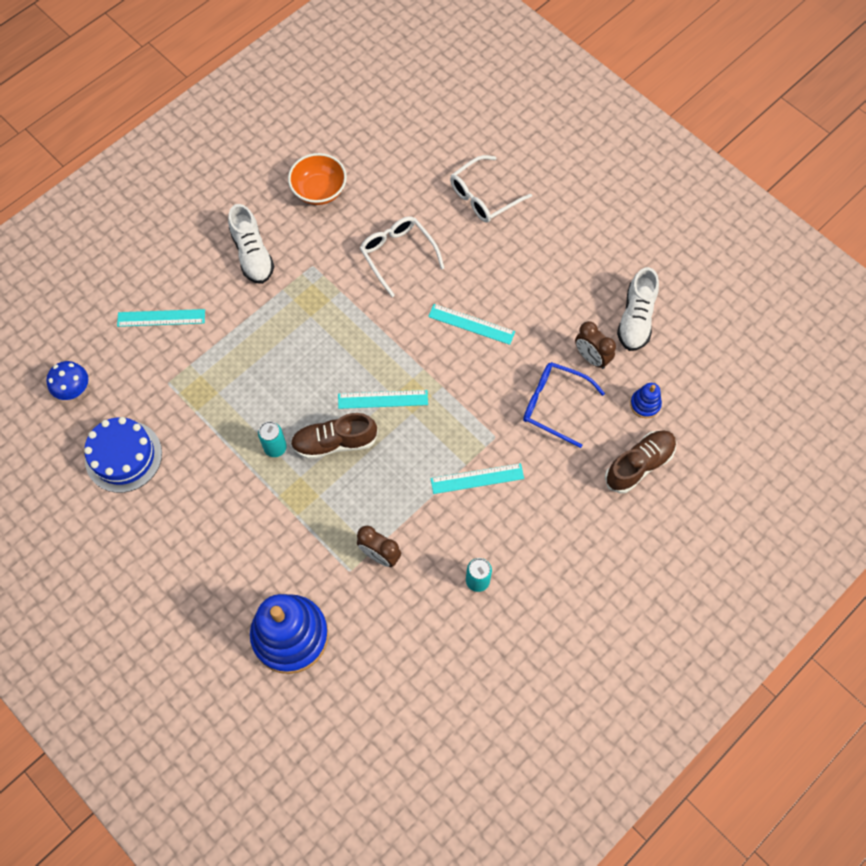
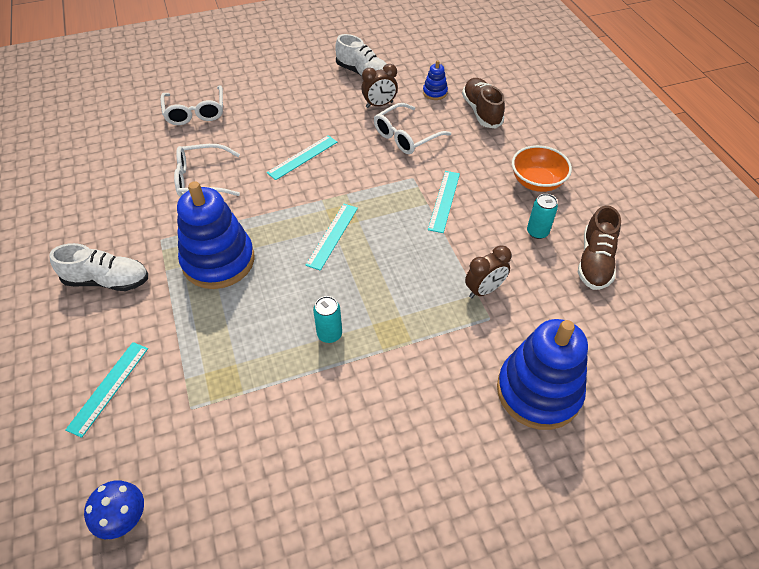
camera: 65 degrees left, 15 degrees down
blue cake [84,417,162,493] -> none
orange bowl [288,153,347,205] -> orange bowl moved to [512,145,572,192]
brown shoe [290,413,378,459] -> brown shoe moved to [578,206,621,290]
blue glasses [523,362,605,448] -> white glasses [374,103,451,154]
none -> blue stacking toy [177,181,254,289]

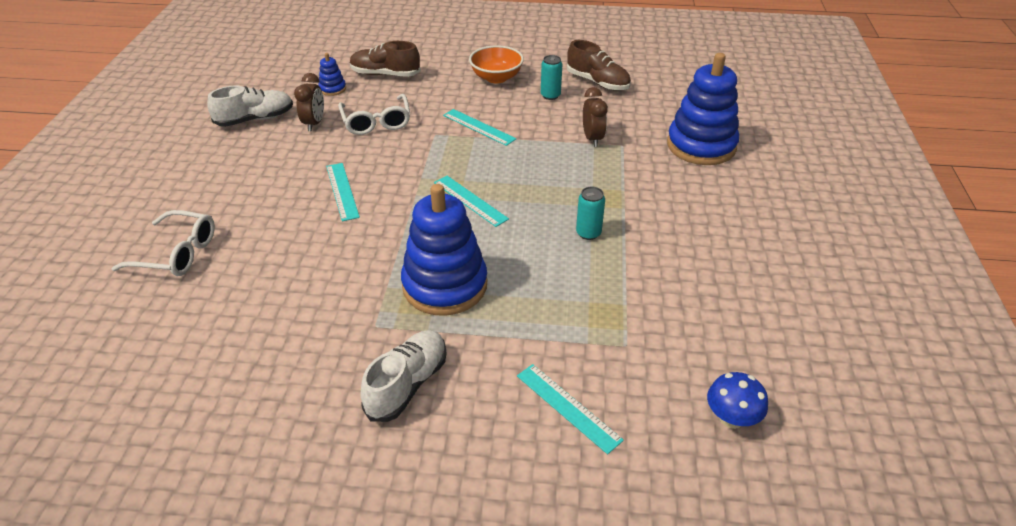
camera: 65 degrees left, 10 degrees down
white glasses [174,144,240,197] -> none

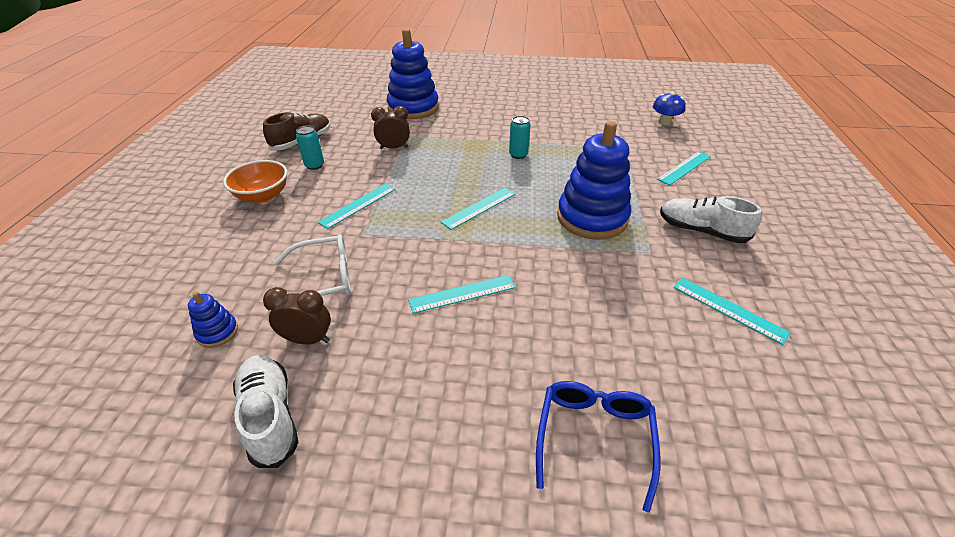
camera: 90 degrees left, 0 degrees up
white glasses [111,210,215,276] -> blue glasses [536,381,661,513]
brown shoe [350,41,421,77] -> none
none -> turquoise ruler [673,277,791,345]

